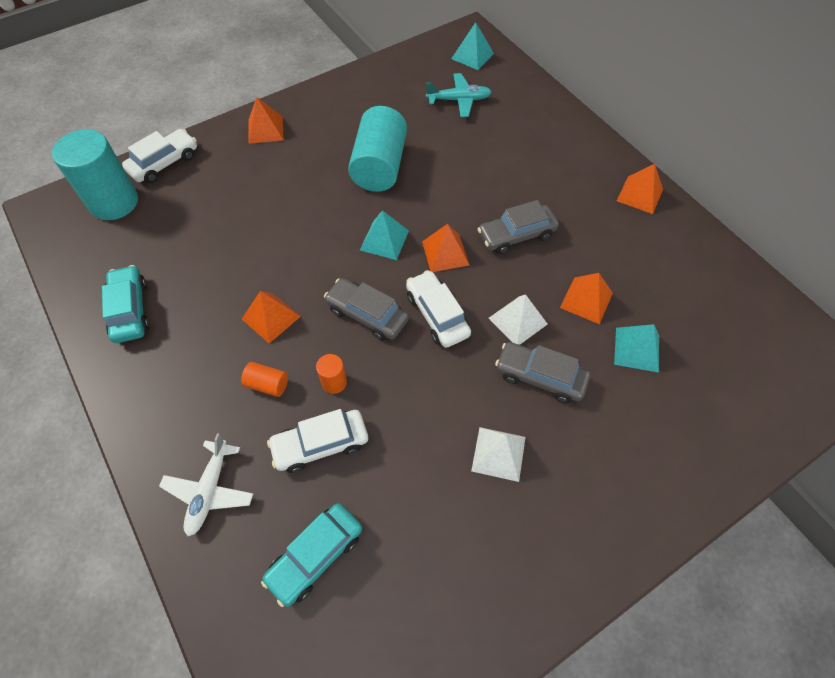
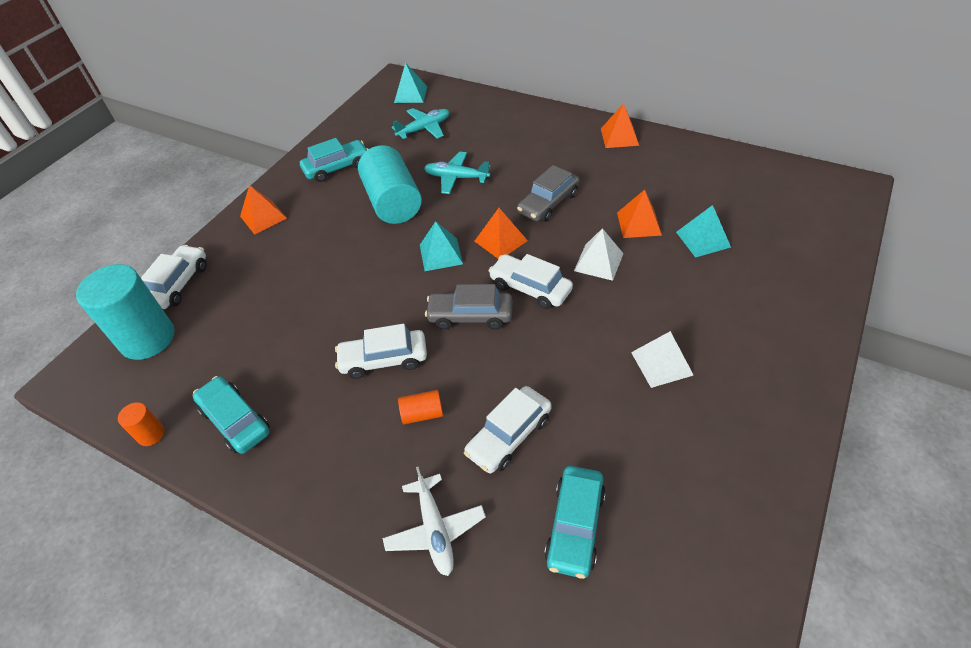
camera: 25 degrees left, 10 degrees down
orange pyramid [242,291,301,343] -> white car [335,324,427,379]
orange cylinder [316,354,347,394] -> orange cylinder moved to [118,402,165,446]
grey car [495,342,590,403] -> none
none -> turquoise car [300,138,368,182]
none -> turquoise plane [424,152,490,194]

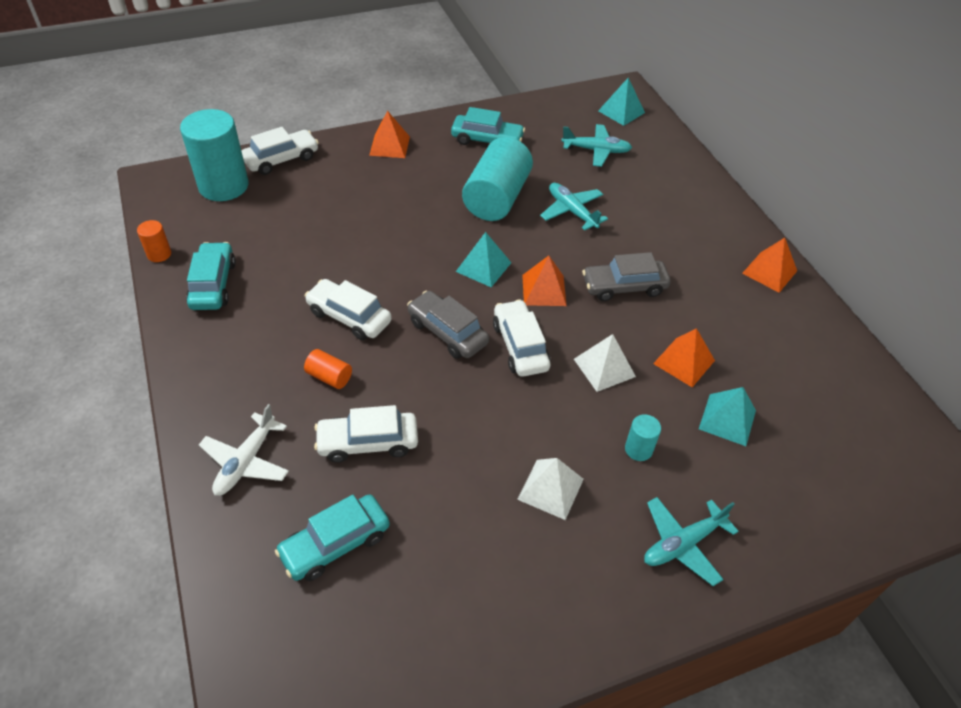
camera: 35 degrees right, 0 degrees up
none -> turquoise cylinder [625,414,661,461]
none -> turquoise plane [644,497,739,586]

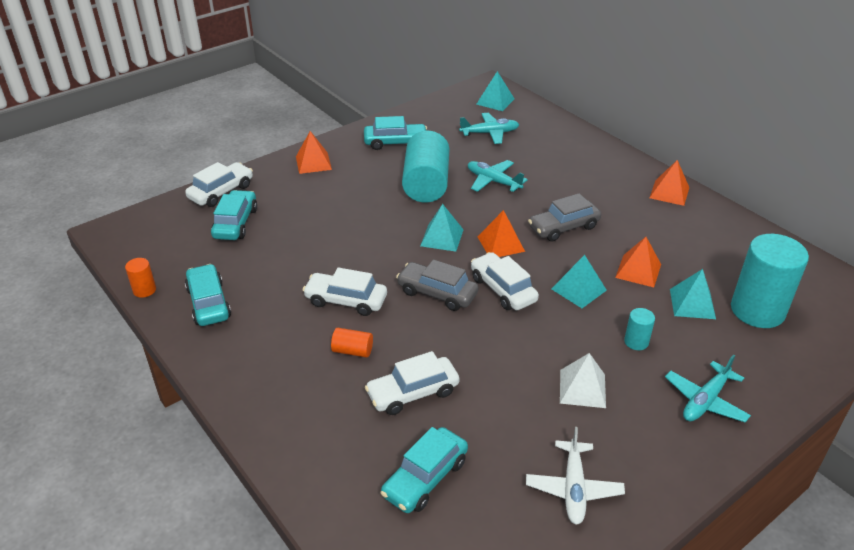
camera: 15 degrees left, 10 degrees down
turquoise cylinder [180,109,248,201] -> turquoise cylinder moved to [731,234,809,328]
white plane [199,404,289,496] -> white plane moved to [526,427,625,525]
white pyramid [574,334,636,392] -> turquoise pyramid [551,255,607,308]
none -> turquoise car [211,190,257,240]

